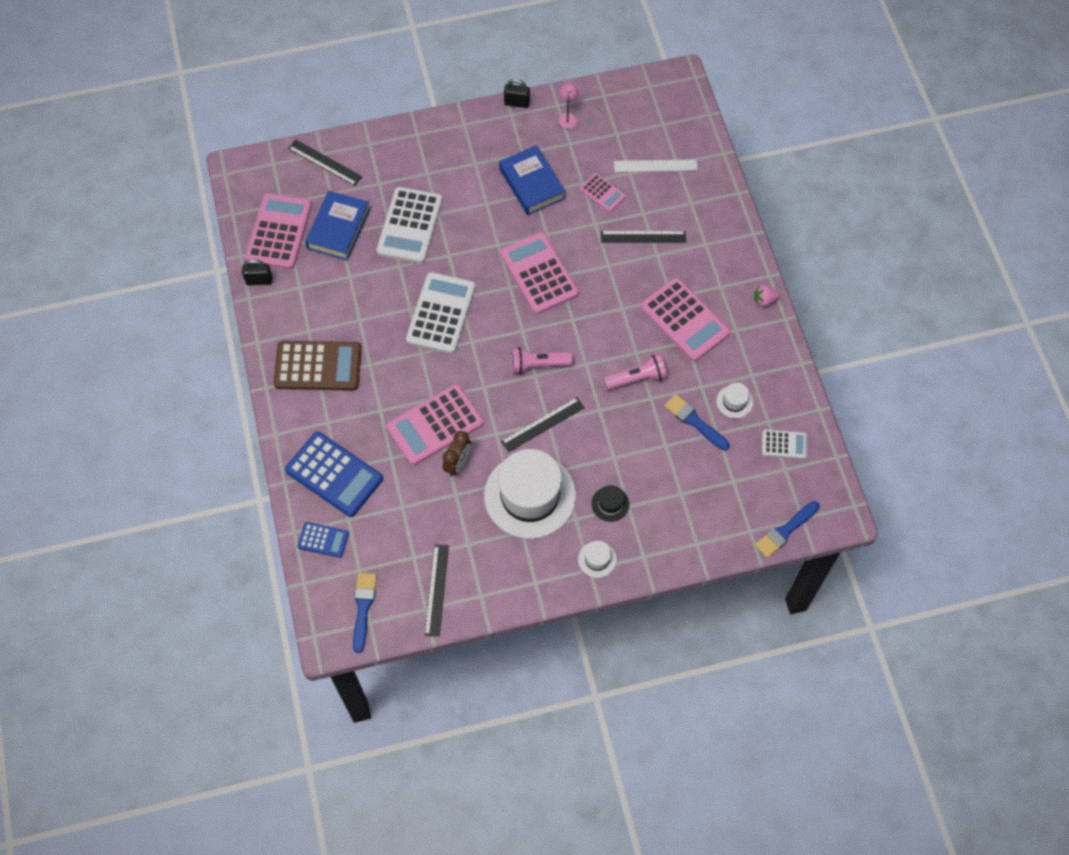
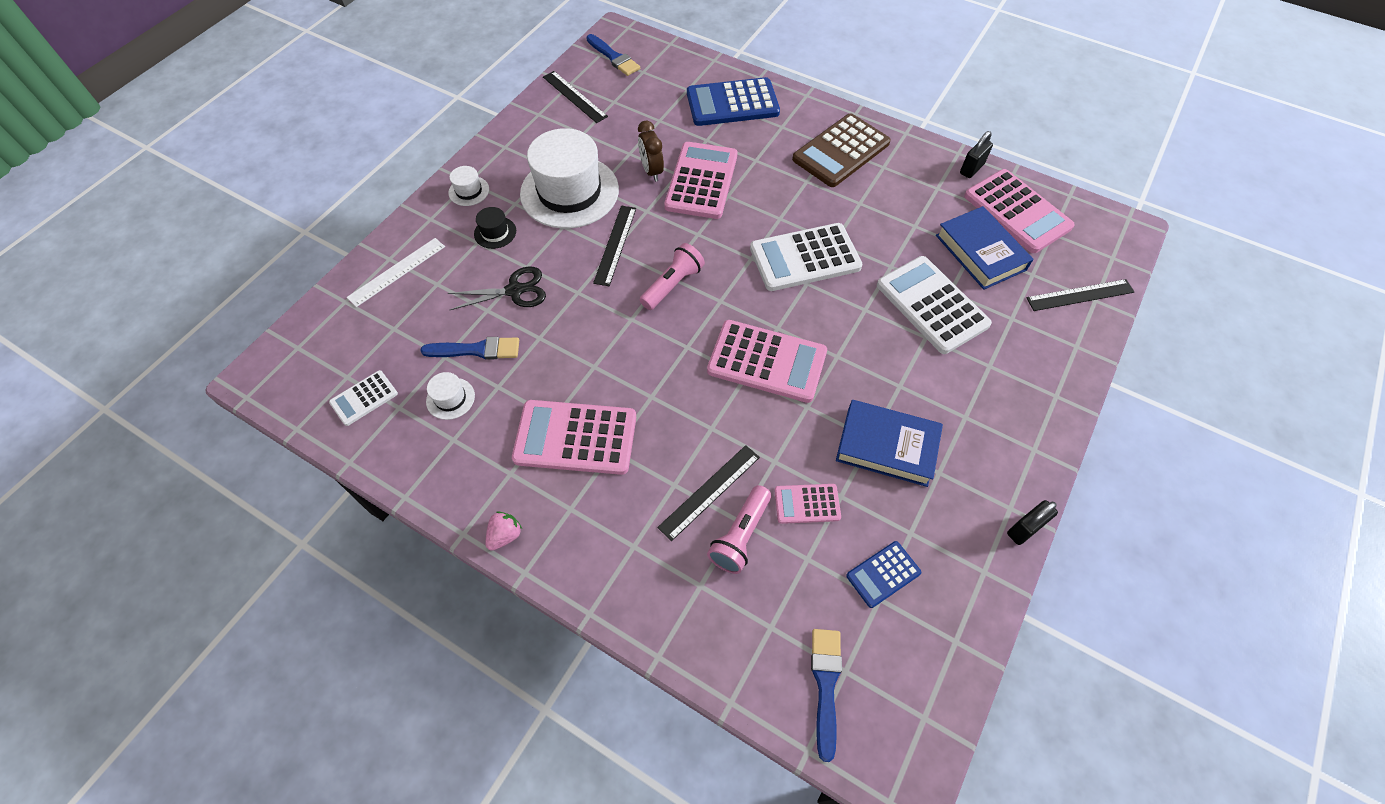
camera: 135 degrees right, 5 degrees down
blue calculator [298,522,349,558] -> blue calculator moved to [846,541,922,608]
white calculator [406,272,476,354] -> white calculator turned 105 degrees clockwise [750,223,863,291]
pink lamp [558,83,578,129] -> none
pink flashlight [604,354,667,390] -> pink flashlight moved to [707,485,771,574]
white ruler [614,159,698,172] -> white ruler moved to [346,238,445,307]
blue brush [755,501,820,558] -> blue brush moved to [811,629,842,762]
none -> black scissors [448,266,546,310]

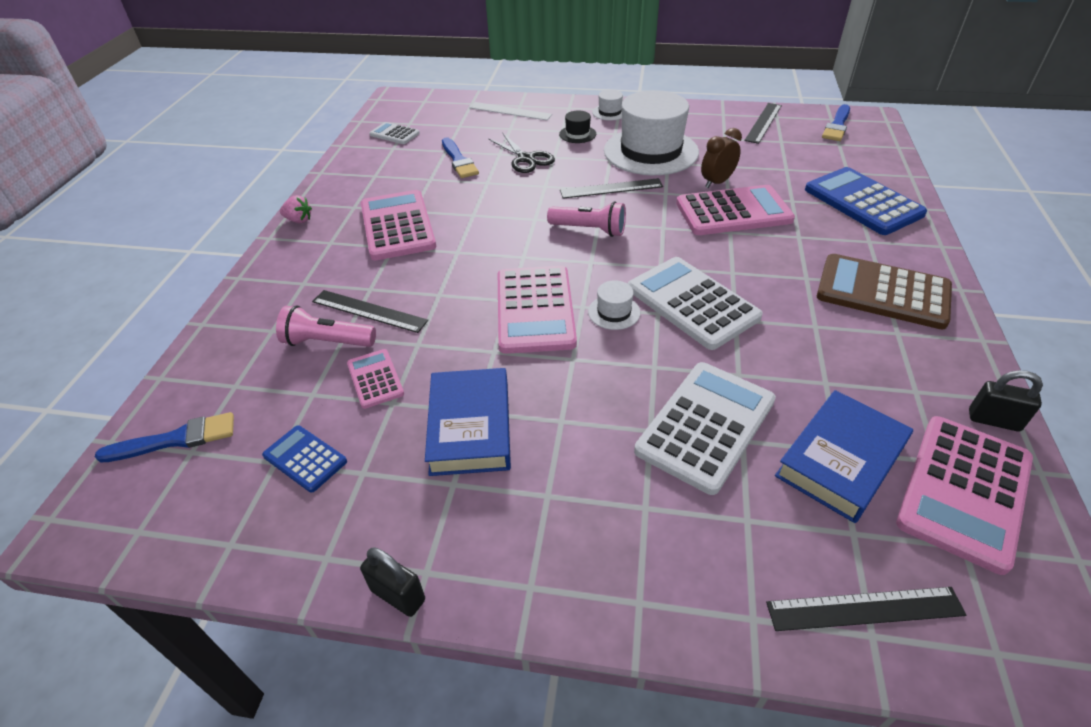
camera: 70 degrees right, 15 degrees down
white hat [426,372,475,420] -> white hat moved to [588,280,640,330]
black ruler [1027,279,1134,311] -> black ruler turned 60 degrees counterclockwise [766,587,966,631]

